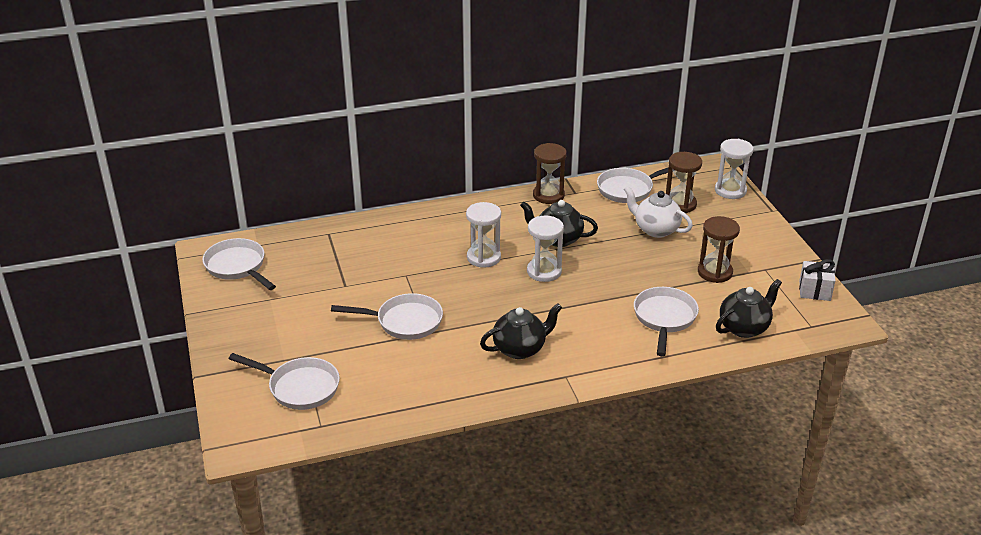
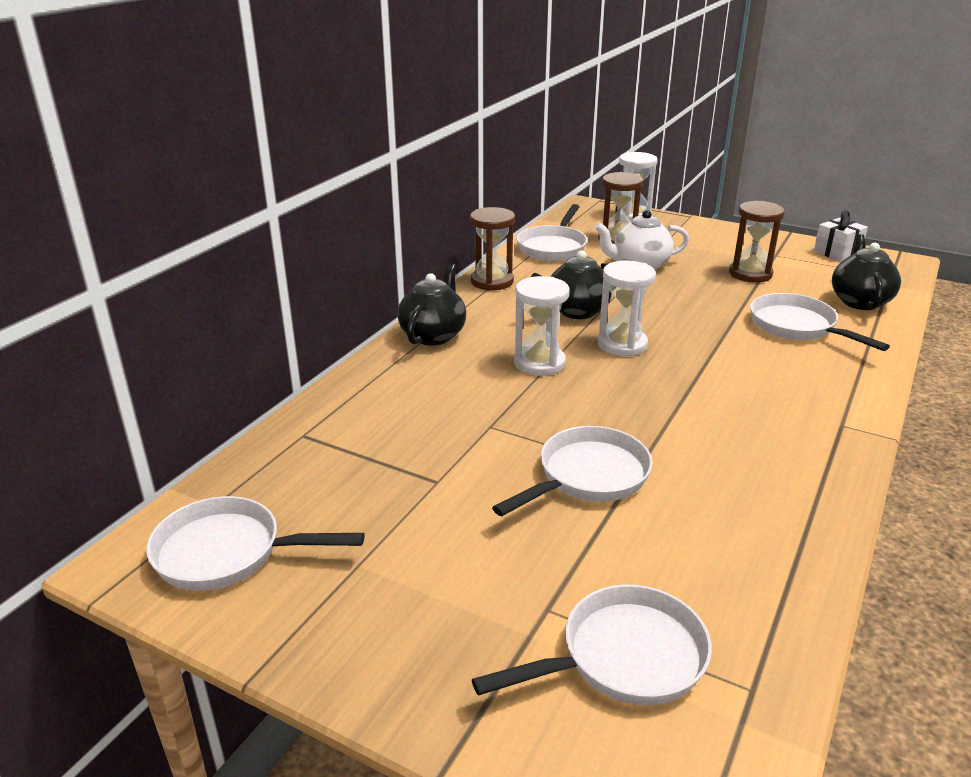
camera: 45 degrees left, 5 degrees down
black teapot [480,303,562,359] -> black teapot moved to [397,264,466,346]

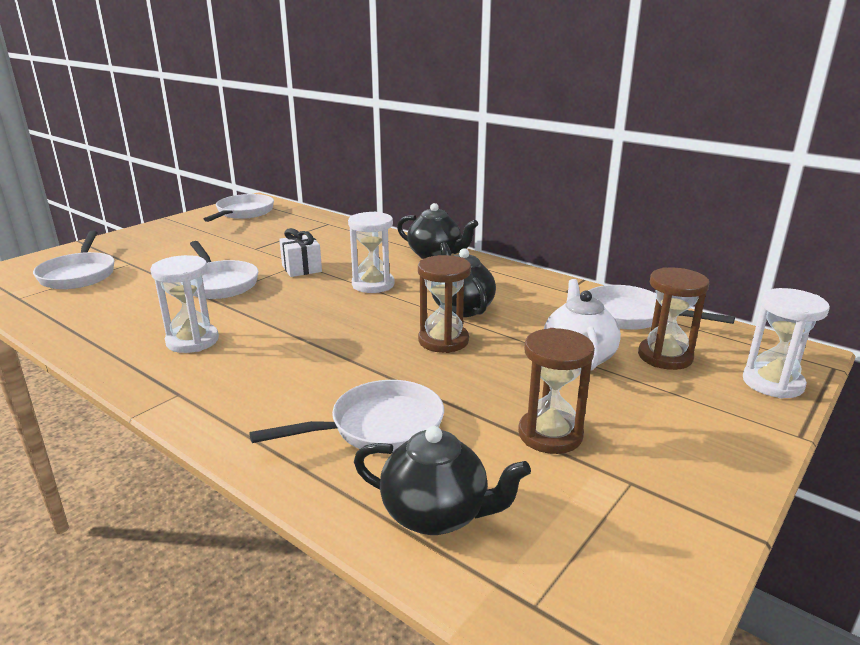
camera: 100 degrees right, 5 degrees down
brown hourglass [470,207,515,291] -> brown hourglass moved to [418,255,471,353]
white hourglass [598,260,656,357] -> white hourglass moved to [150,255,219,353]
white gift [814,211,868,262] -> white gift moved to [279,228,322,277]

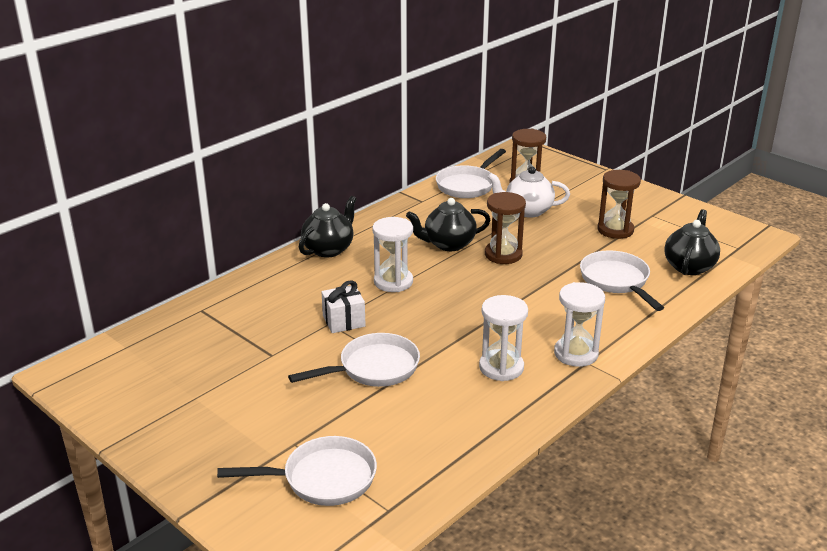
camera: 85 degrees left, 5 degrees up
white pan [204,194,274,222] -> none
white hourglass [743,288,830,398] -> white hourglass moved to [554,282,605,367]

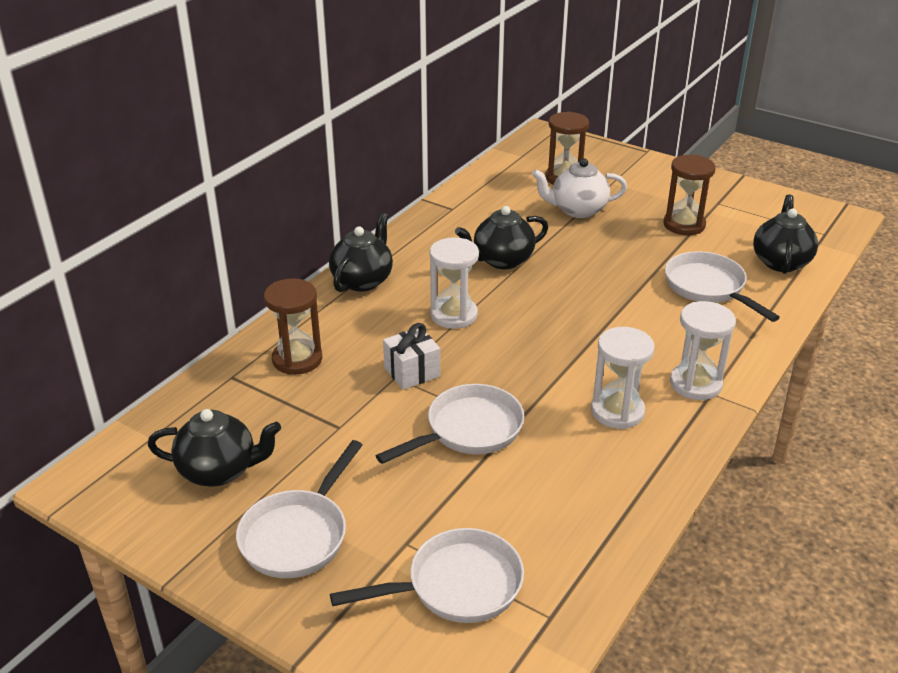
camera: 10 degrees left, 5 degrees up
white pan [436,149,506,198] -> white pan moved to [236,440,362,578]
brown hourglass [485,192,526,264] -> brown hourglass moved to [264,278,322,375]
none -> black teapot [148,409,281,487]

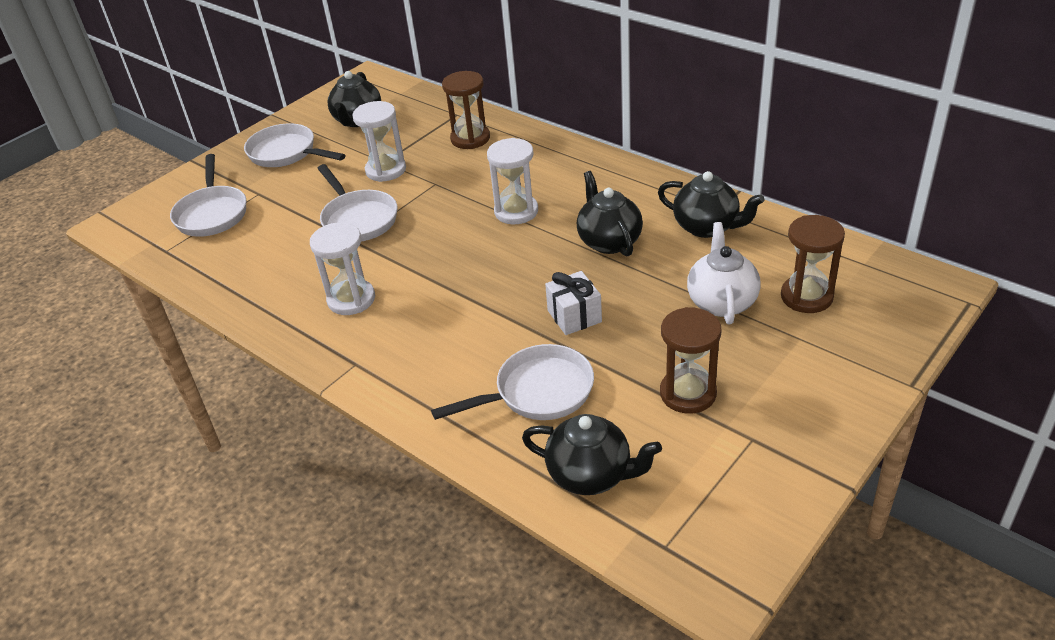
camera: 100 degrees right, 5 degrees up
black teapot [329,213,393,292] -> black teapot moved to [658,171,764,238]
white gift [383,323,440,390] -> white gift moved to [545,271,602,335]
white hourglass [670,301,736,400] -> white hourglass moved to [353,101,406,182]

